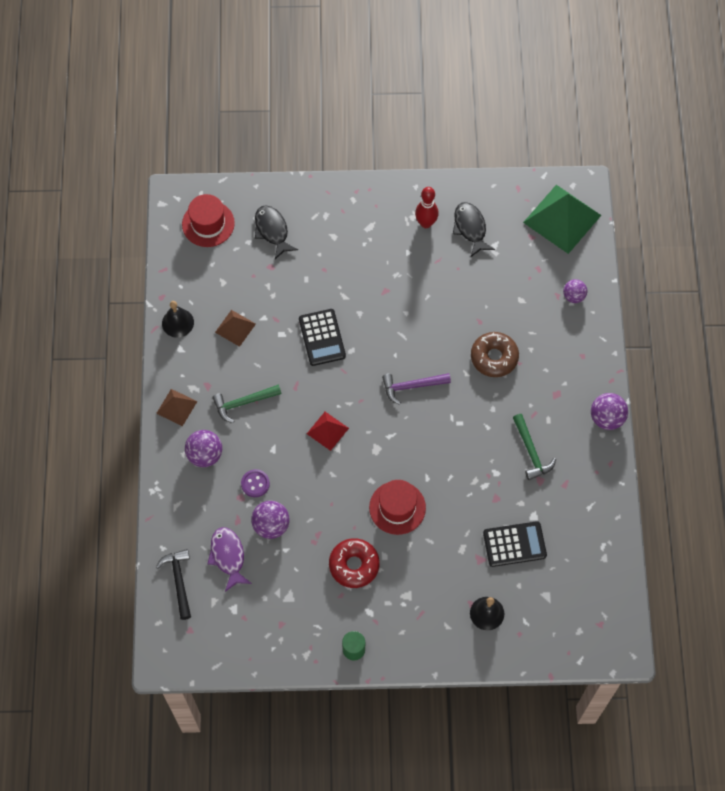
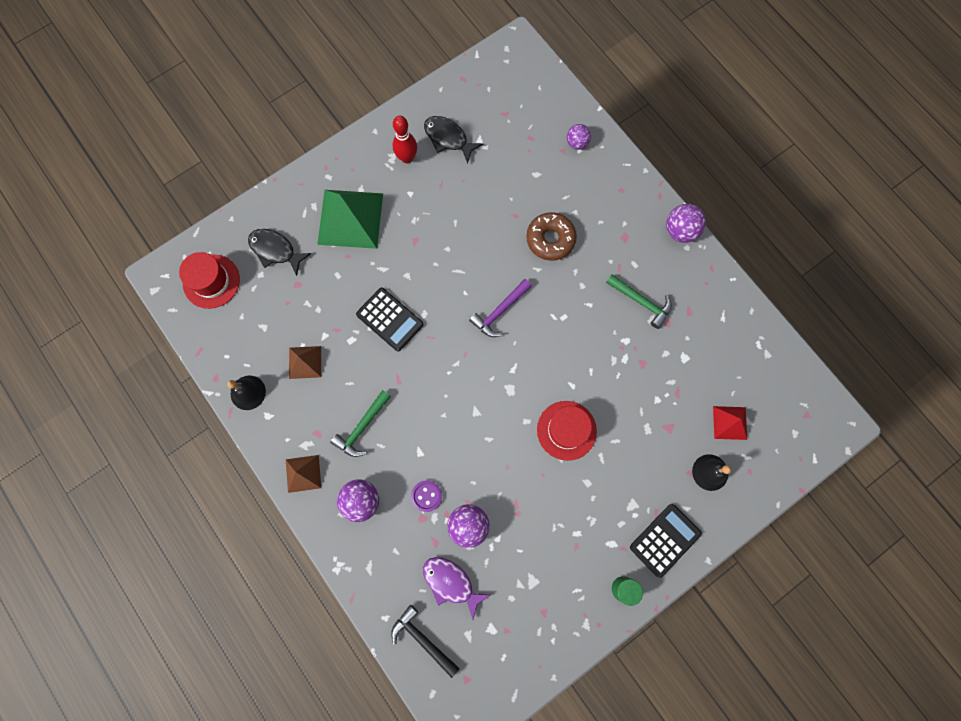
camera: 35 degrees left, 10 degrees up
red pyramid [307,412,349,451] -> red pyramid moved to [713,406,747,440]
red donut [329,538,380,588] -> none
black calculator [483,521,547,567] -> black calculator moved to [630,504,702,578]
green pyramid [523,185,601,254] -> green pyramid moved to [317,190,383,249]

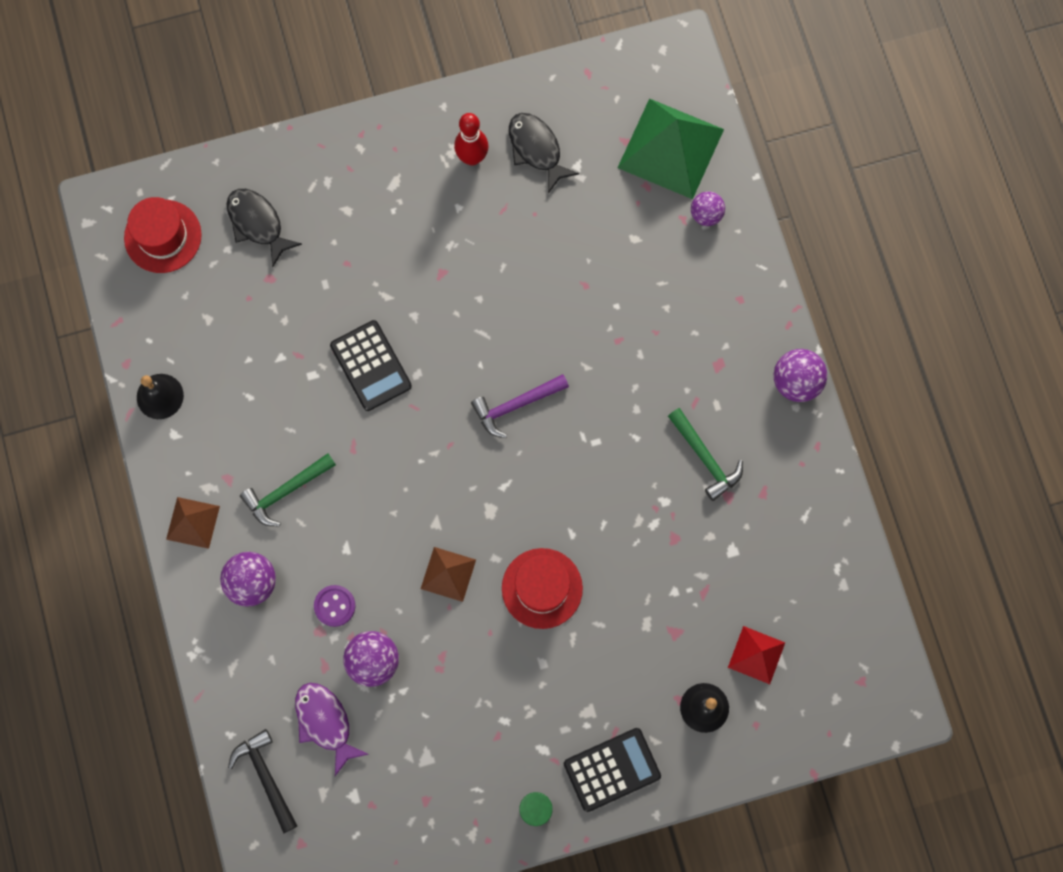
camera: 20 degrees right, 0 degrees up
brown pyramid [289,346,321,379] -> brown pyramid moved to [421,547,476,602]
green pyramid [317,190,383,249] -> green pyramid moved to [617,98,724,199]
brown donut [526,212,577,261] -> none

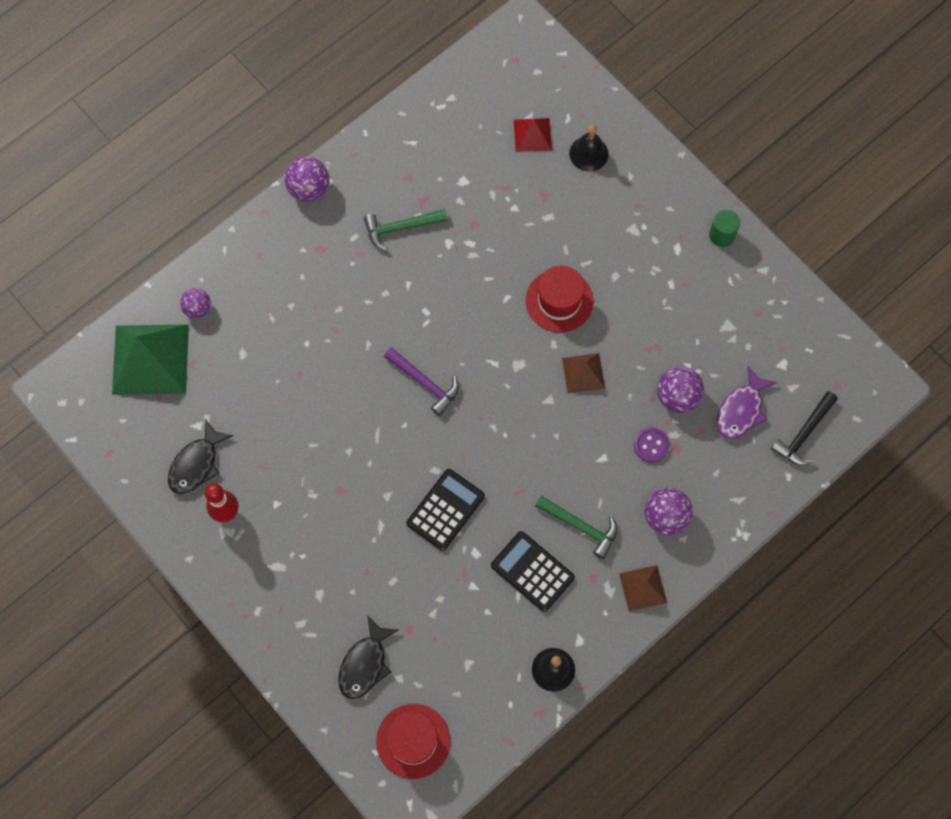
camera: 115 degrees left, 5 degrees down
black calculator [564,728,661,812] -> black calculator moved to [491,531,575,612]
green hammer [668,408,743,501] -> green hammer turned 135 degrees counterclockwise [364,209,448,251]

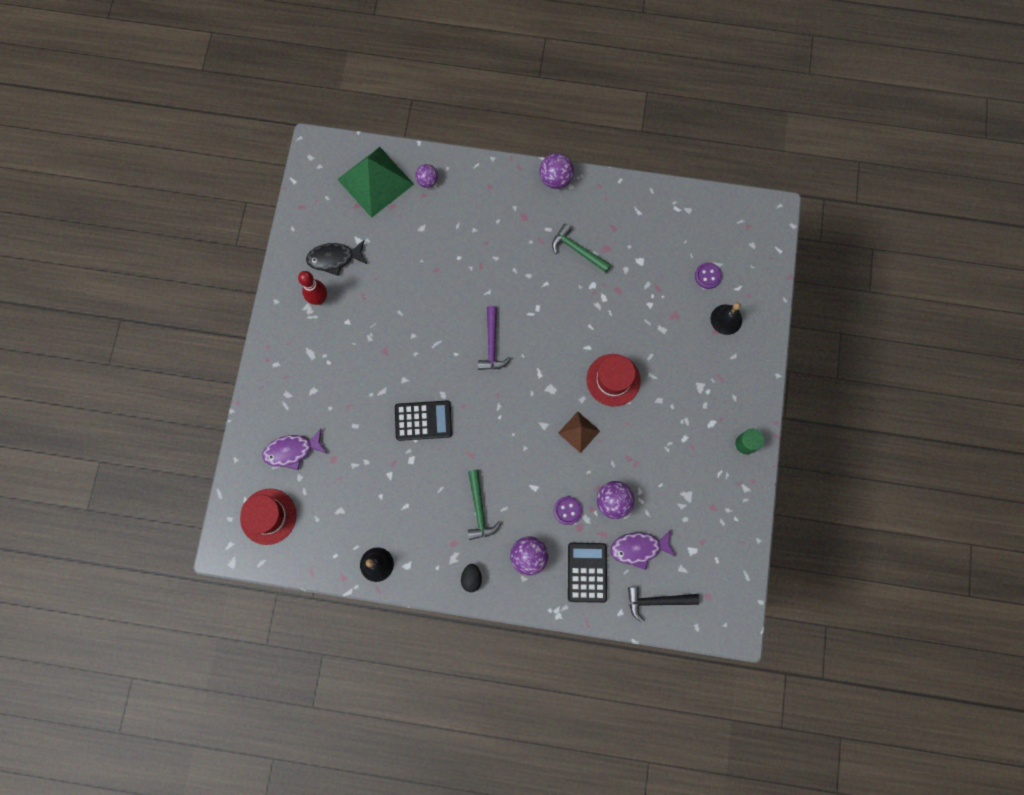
camera: 50 degrees right, 5 degrees up
black fish [338,615,399,699] -> purple fish [262,428,327,470]
black calculator [491,531,575,612] -> black calculator moved to [568,543,607,603]
red pyramid [514,118,552,152] -> purple button [695,263,722,289]
brown pyramid [619,565,667,612] -> black egg [461,564,482,592]

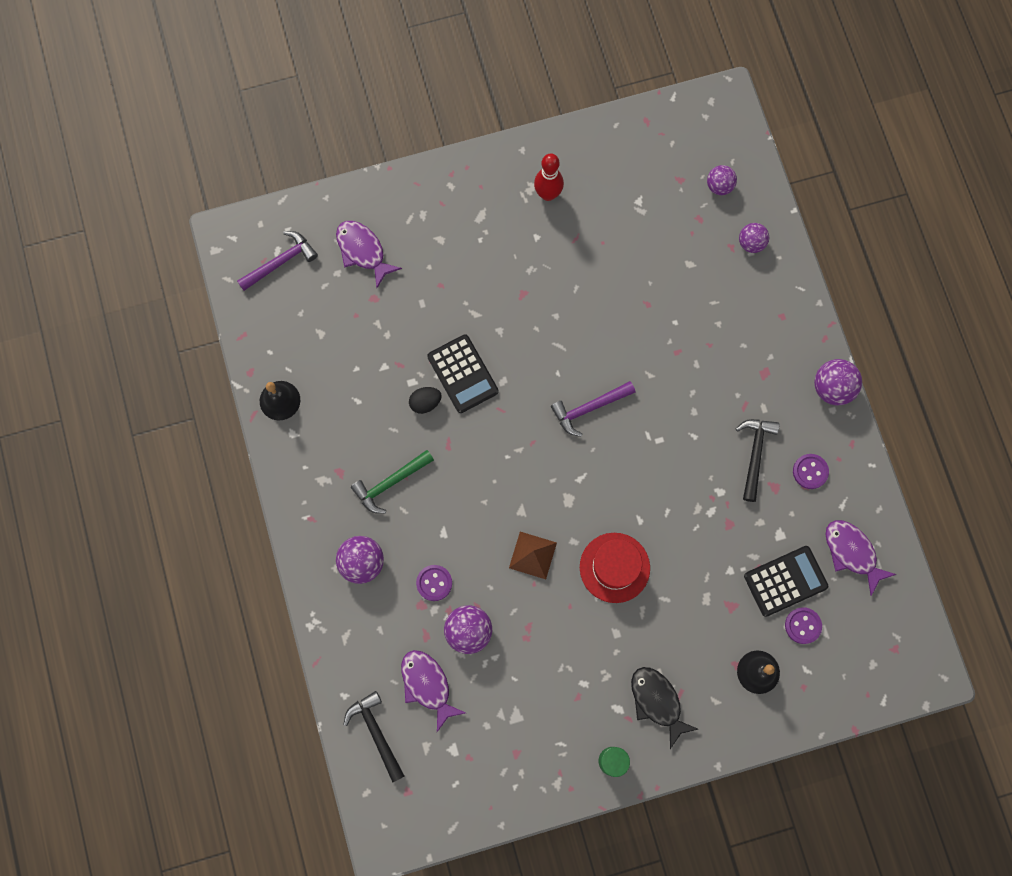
camera: 65 degrees right, 0 degrees up
red hat [240,489,296,545] -> purple hammer [237,231,318,291]
black fish [306,241,367,276] -> black fish moved to [631,667,698,749]
green pyramid [337,147,414,218] -> purple ball [707,165,737,195]
black egg [461,564,482,592] -> black egg moved to [409,387,442,414]
green hammer [552,224,611,273] -> black hammer [736,419,780,502]
black calculator [568,543,607,603] -> black calculator moved to [744,546,828,617]
none -> purple button [793,454,829,489]
none -> purple fish [825,520,896,596]

